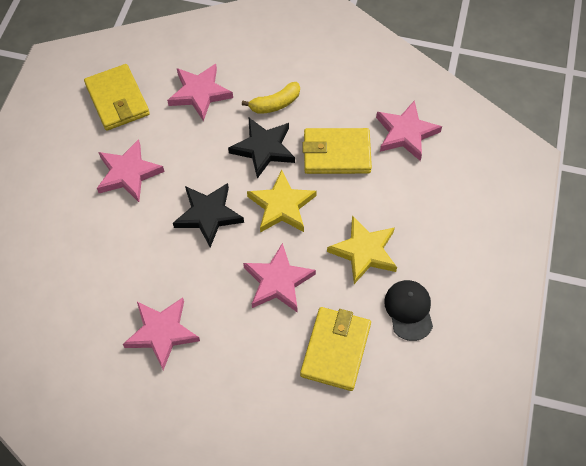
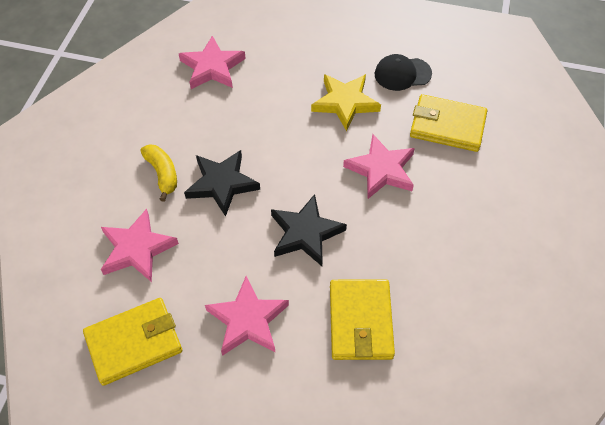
camera: 90 degrees left, 5 degrees down
pink star [123,298,200,370] -> none
yellow star [247,170,317,233] -> none
yellow wallet [303,128,372,174] -> yellow wallet moved to [330,279,395,360]

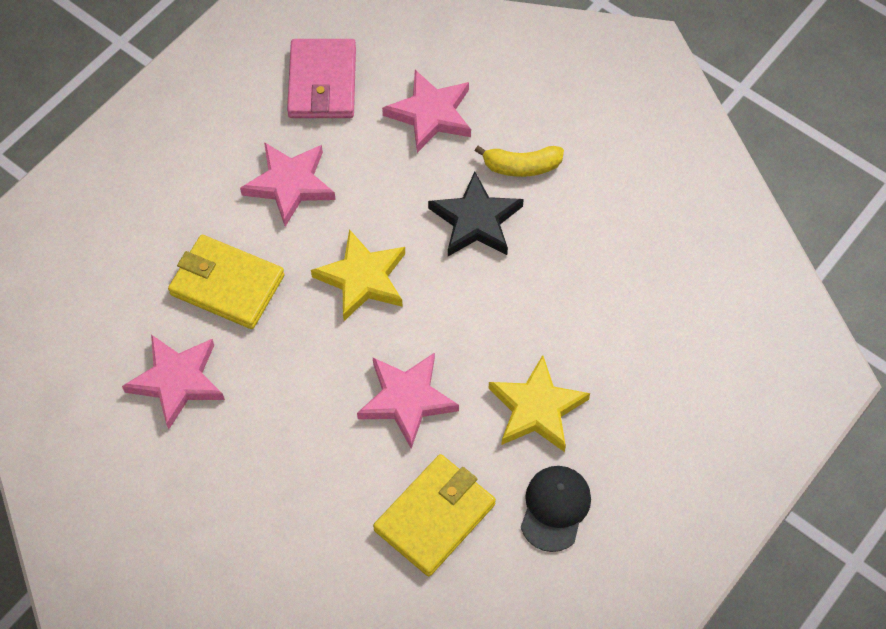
camera: 115 degrees right, 5 degrees up
yellow wallet [83,298,182,386] -> pink wallet [287,39,356,118]
pink star [179,36,246,89] -> pink star moved to [122,335,225,429]
black star [271,194,347,266] -> yellow star [311,229,405,321]

